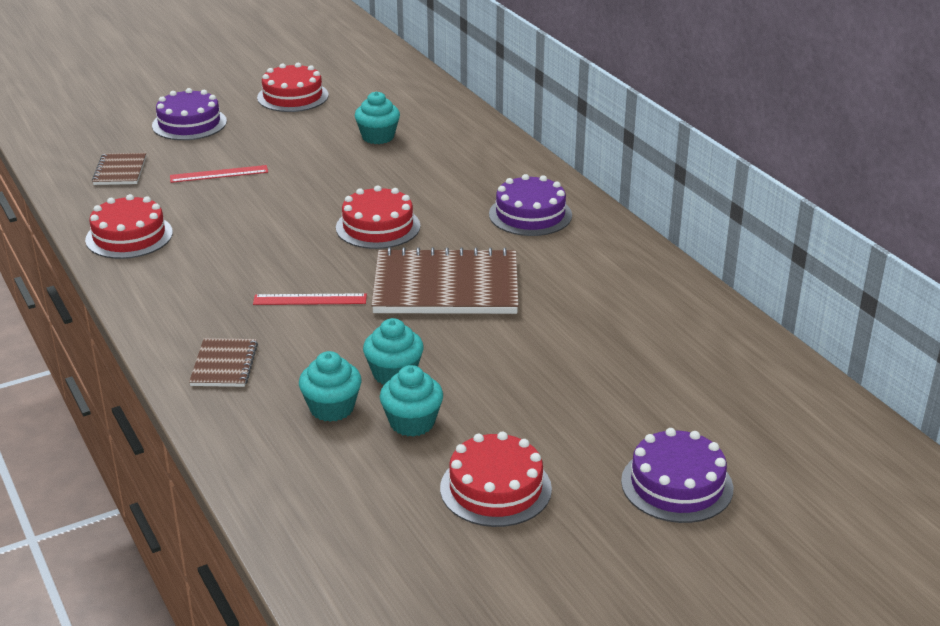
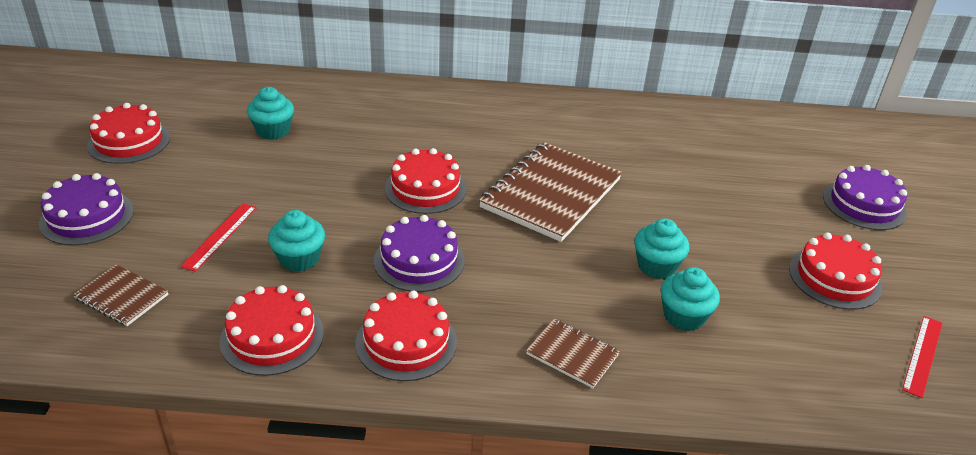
camera: 60 degrees left, 5 degrees up
red ruler [253,293,367,305] -> red ruler moved to [902,316,943,398]
turquoise cupcake [380,365,443,437] -> turquoise cupcake moved to [268,210,325,272]
purple cake [489,174,572,236] -> purple cake moved to [374,215,465,292]
none -> red cake [356,290,457,381]

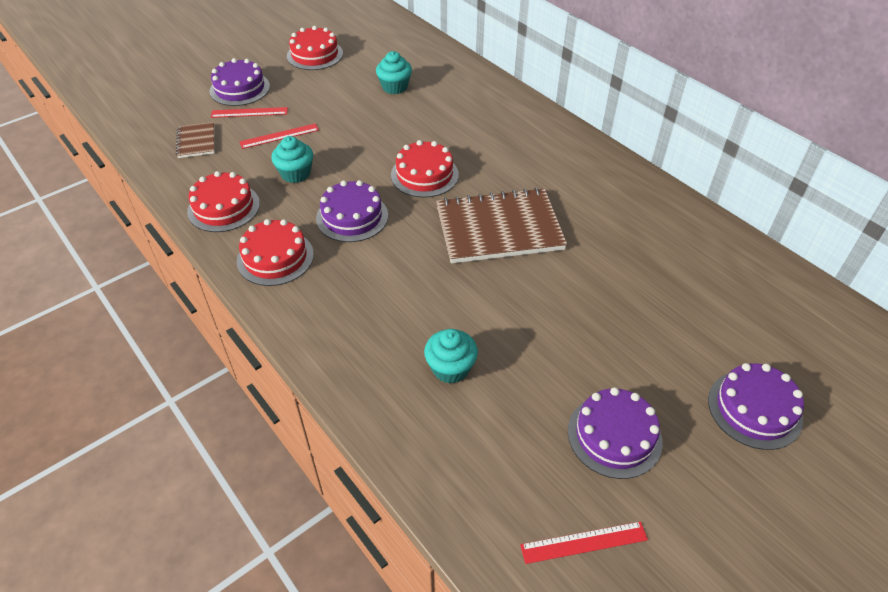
camera: 50 degrees right, 10 degrees up
brown notebook [526,318,620,388] -> none
turquoise cupcake [634,218,690,279] -> none
red cake [789,232,882,310] -> purple cake [568,387,663,479]
none -> red ruler [211,107,288,118]

